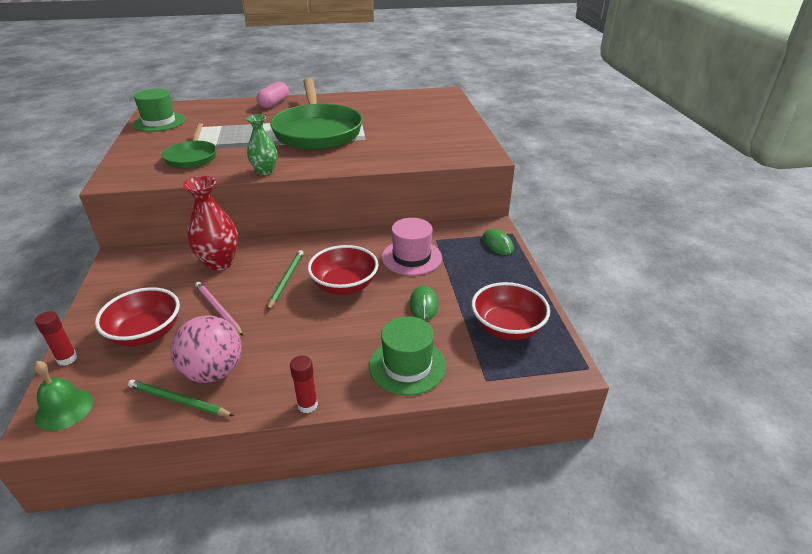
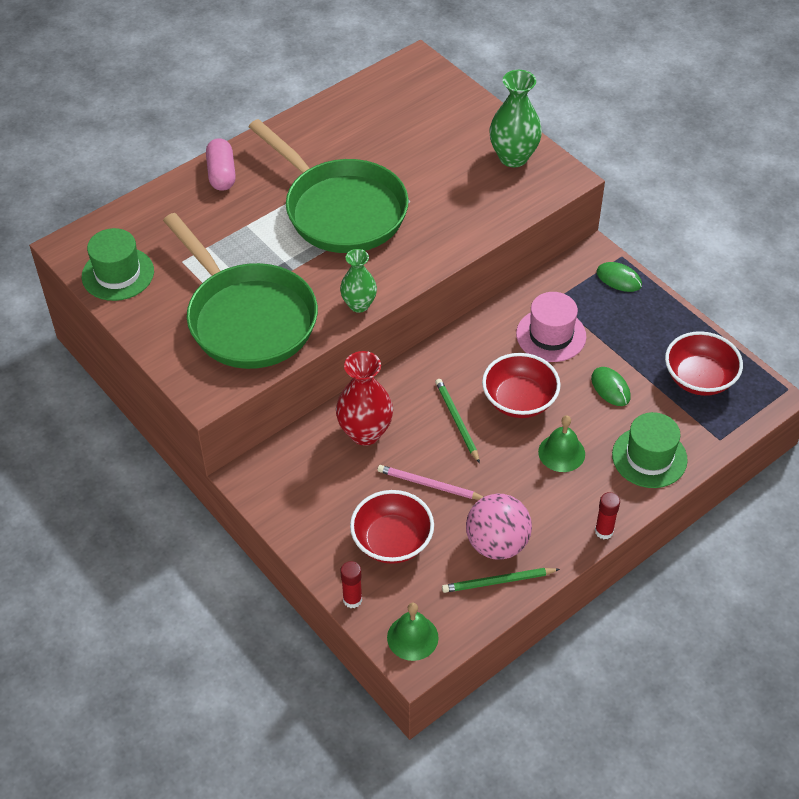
camera: 30 degrees left, 15 degrees up
green pan [162,123,216,169] -> green pan [163,213,318,369], size x1.90
none -> green vase [489,70,542,167]
none -> green bell [538,415,585,472]

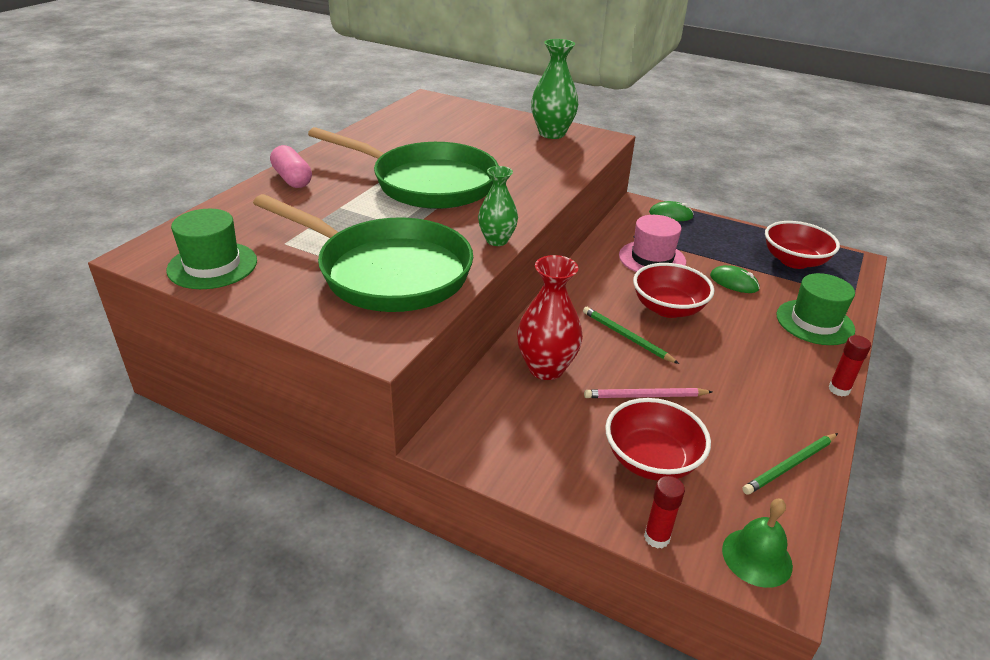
camera: 25 degrees left, 15 degrees down
pink ball [466,494,532,559] -> none
green bell [538,415,585,472] -> none

